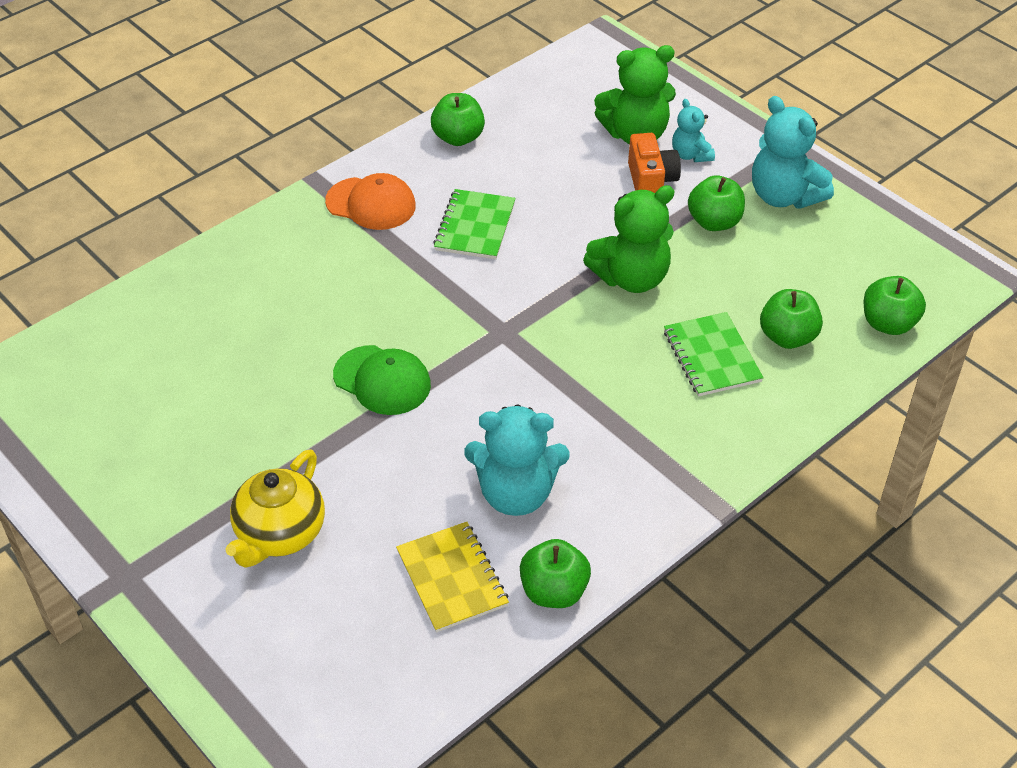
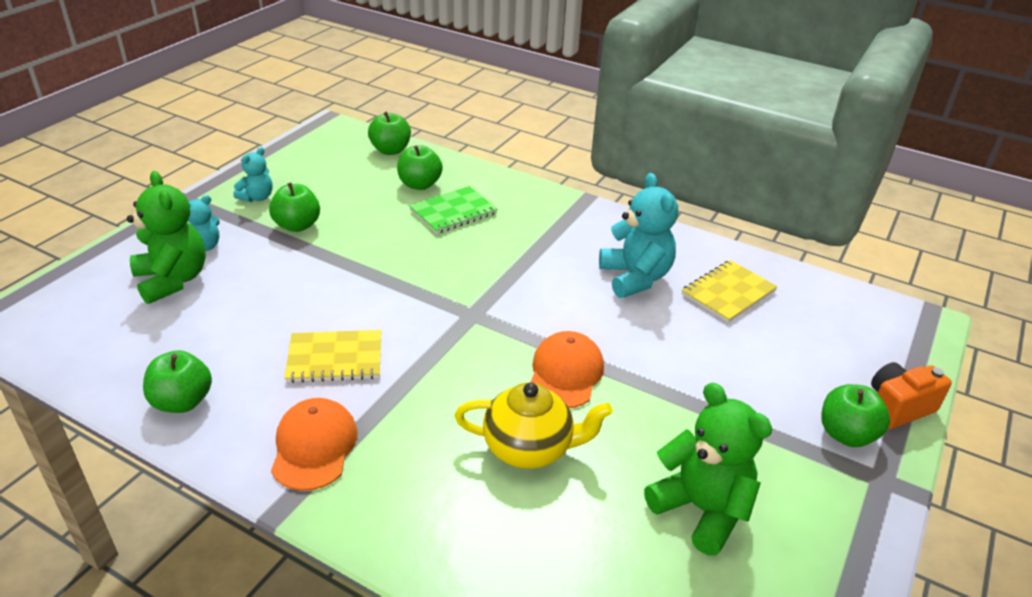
camera: 110 degrees left, 10 degrees down
yellow teapot [226,449,325,568] -> yellow teapot moved to [455,383,613,469]
green cap [333,345,431,415] -> orange cap [530,331,604,408]
green notebook [433,189,516,259] -> yellow notebook [284,330,381,383]
green apple [520,539,591,608] -> green apple moved to [821,384,890,447]
green teddy bear [583,185,674,293] -> green teddy bear moved to [644,383,772,556]
orange camera [628,133,681,193] -> orange camera moved to [871,362,952,429]
turquoise teddy bear [752,96,834,209] -> turquoise teddy bear [234,147,272,202], size x0.56

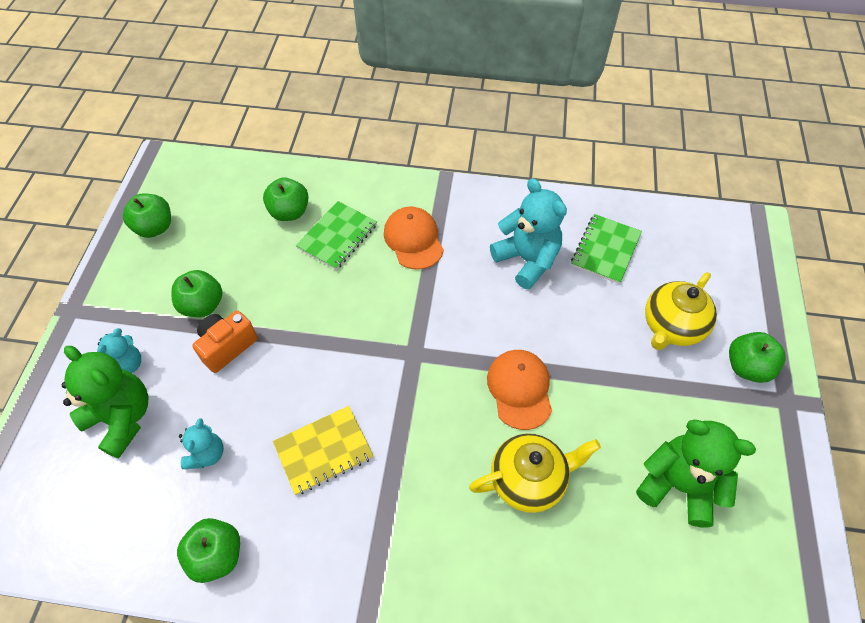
camera: 20 degrees left, 20 degrees up
turquoise teddy bear [234,147,272,202] -> turquoise teddy bear moved to [179,418,224,470]
orange cap [271,398,358,491] -> orange cap moved to [384,207,444,270]
green apple [368,112,411,155] -> green apple moved to [123,194,171,238]
yellow notebook [682,260,778,323] -> green notebook [571,214,642,284]
orange camera [871,362,952,429] -> orange camera moved to [192,310,258,373]
none -> yellow teapot [645,272,717,350]

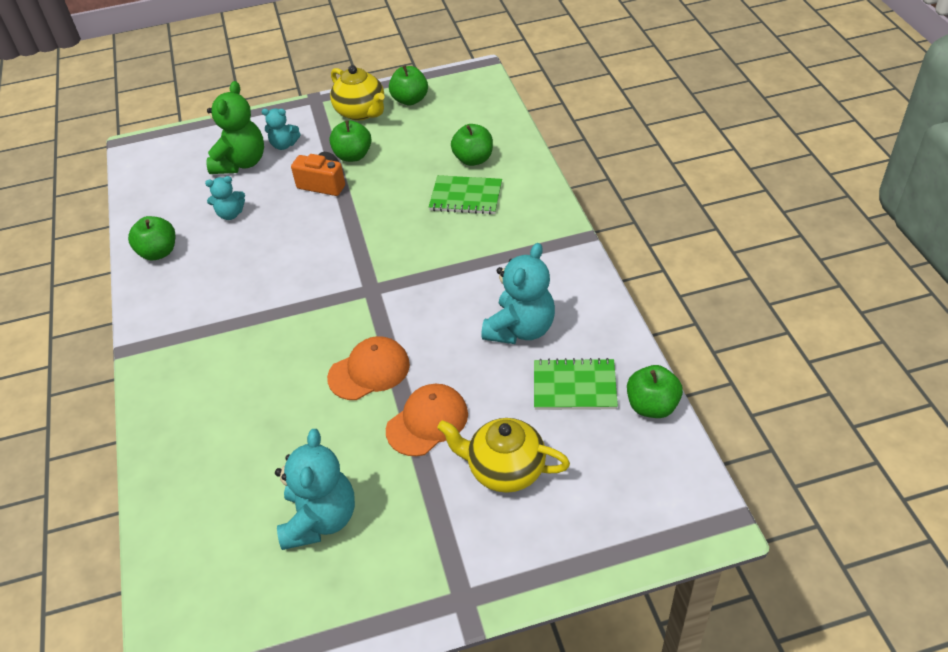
camera: 70 degrees right, 10 degrees down
yellow notebook [273,406,374,495] -> none
orange cap [384,207,444,270] -> orange cap moved to [386,384,468,456]
yellow teapot [469,433,601,513] -> yellow teapot moved to [330,65,385,121]
green teddy bear [636,420,756,527] -> turquoise teddy bear [275,429,355,550]
green apple [729,332,786,383] -> green apple moved to [627,365,683,418]

